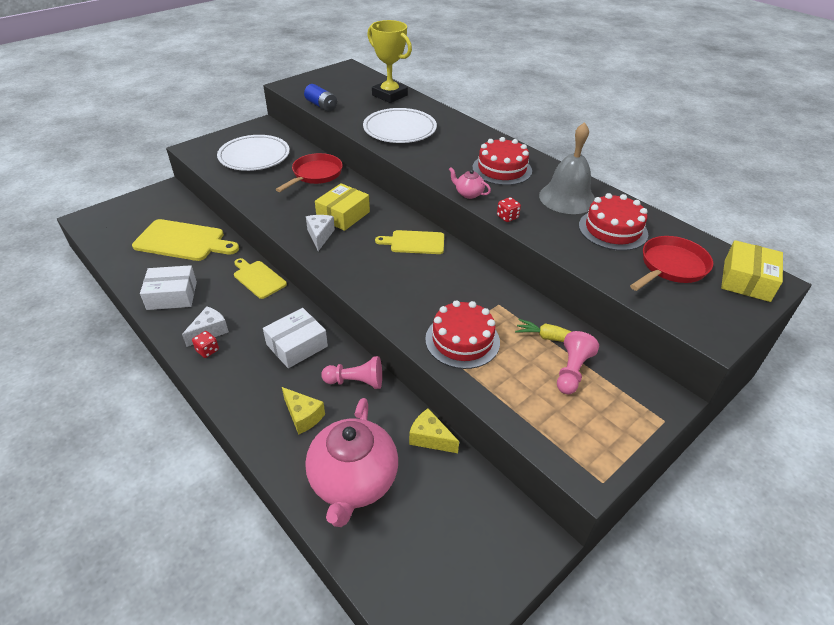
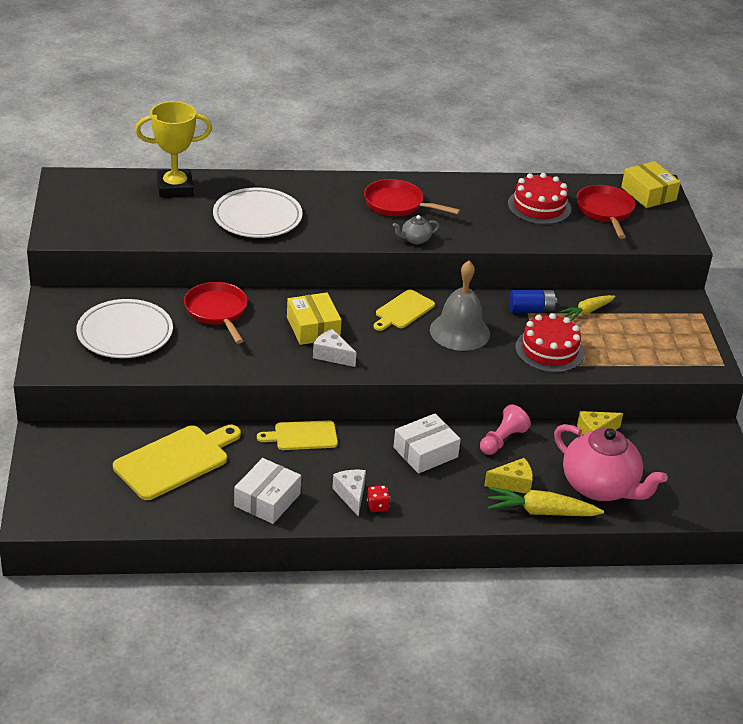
camera: 55 degrees left, 5 degrees down
white box [263,308,328,368] -> white box turned 60 degrees clockwise [393,413,461,474]
blue battery [304,84,337,111] -> blue battery moved to [509,290,557,313]
pink teapot [449,167,491,199] -> grey teapot [393,215,439,244]
red cake [472,137,532,185] -> red pan [364,179,460,216]
red dice [497,197,521,222] -> none
grey bell [539,122,595,214] -> grey bell moved to [430,261,490,351]
pink pawn [557,331,599,394] -> none
none -> yellow carrot [488,487,604,516]

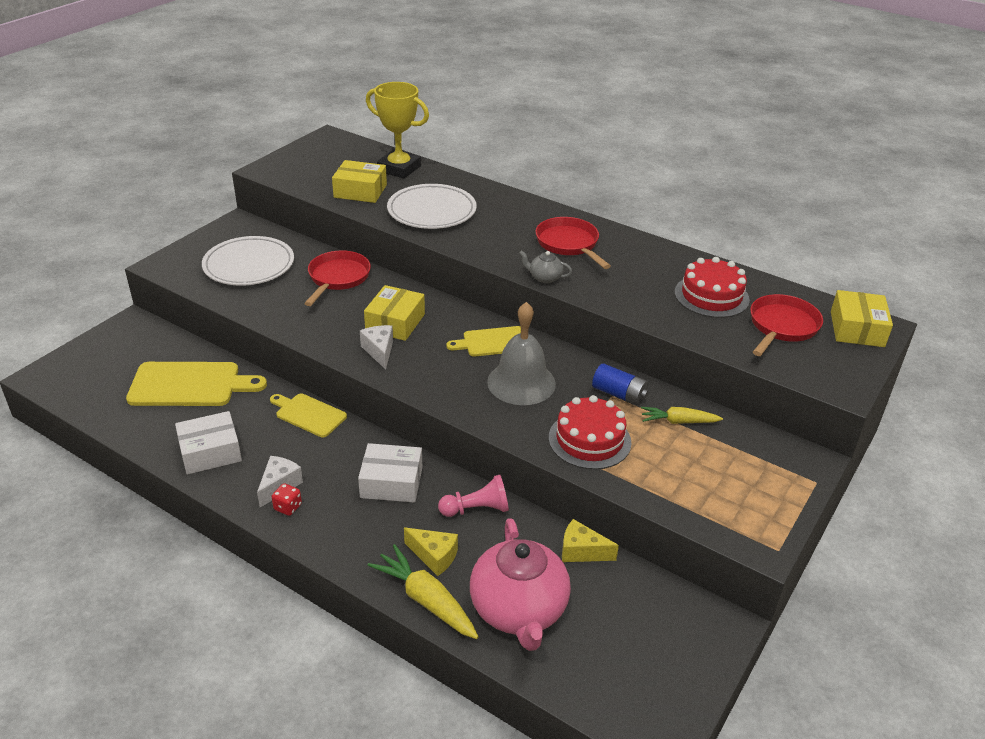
camera: 40 degrees right, 0 degrees up
none -> yellow box [332,160,387,203]

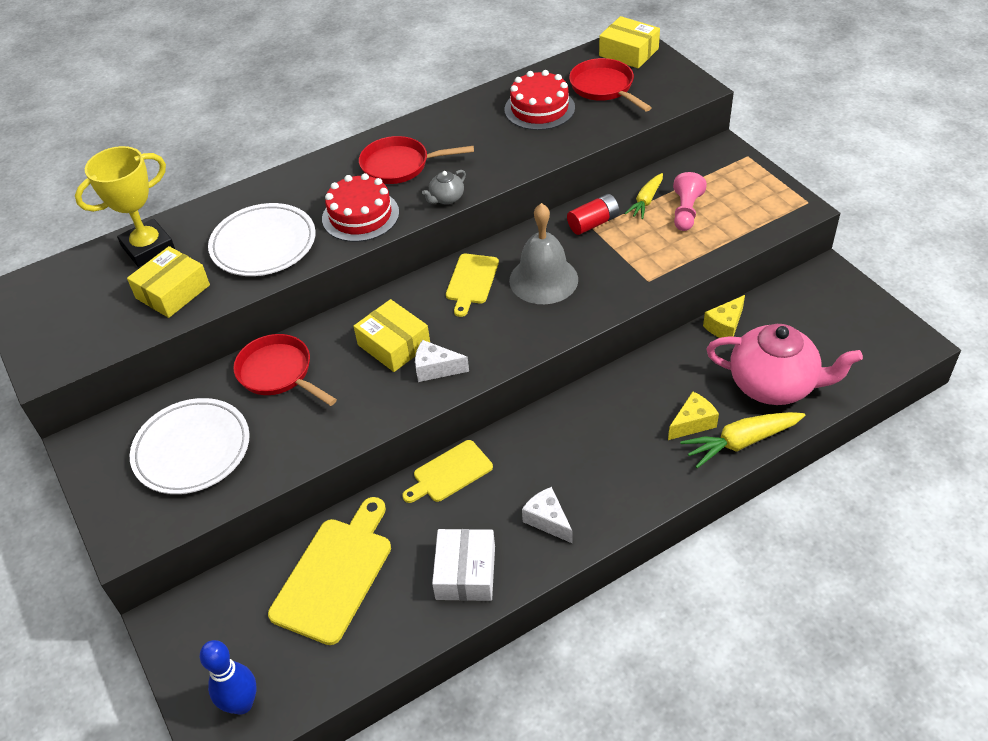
camera: 60 degrees left, 10 degrees up
red dice [272,483,302,516] -> none
white box [358,443,422,503] -> none
pink pawn [438,475,509,517] -> pink pawn moved to [673,172,707,231]
red cake [549,395,631,470] -> red cake moved to [322,173,399,242]
blue battery [592,363,649,405] -> red battery [567,194,619,235]
none -> blue bowling pin [200,640,257,715]

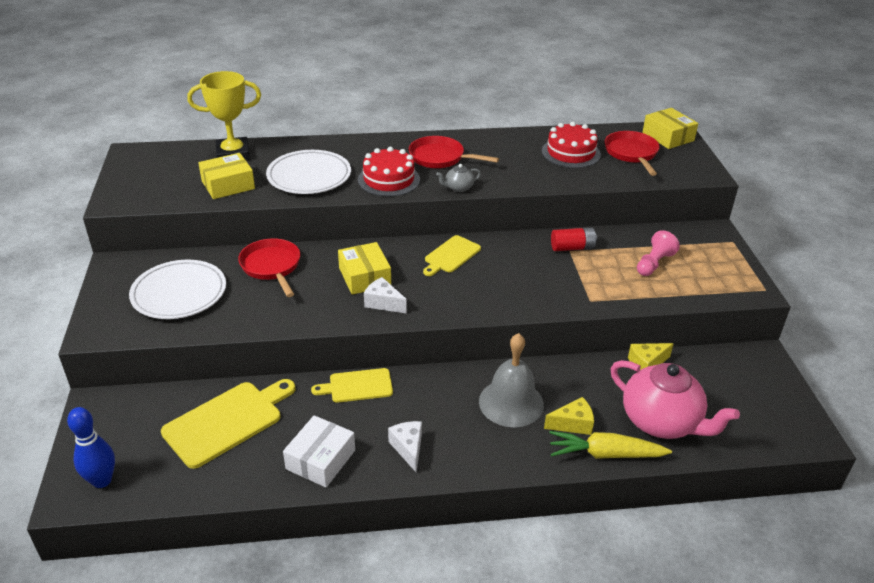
camera: 20 degrees right, 10 degrees down
grey bell [509,203,578,304] -> grey bell moved to [479,333,544,427]
yellow carrot [624,173,663,219] -> none

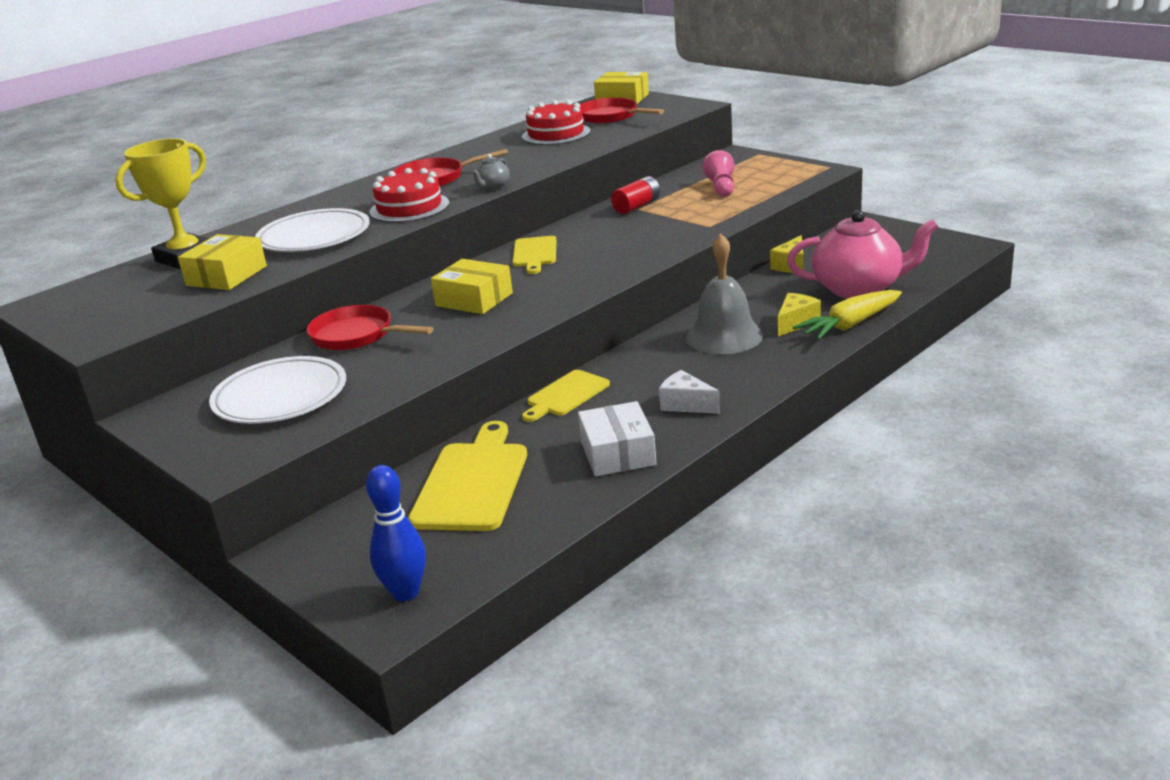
camera: 35 degrees left, 10 degrees down
white cheese [364,277,407,314] -> none

